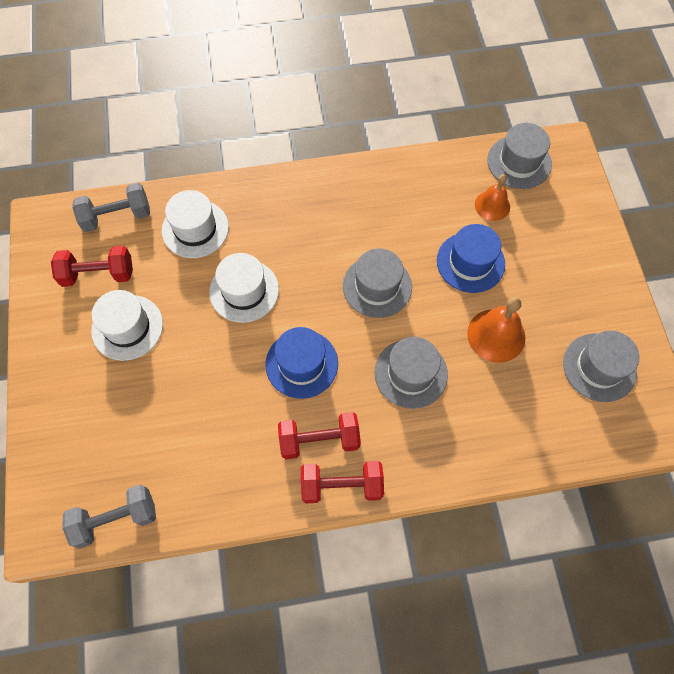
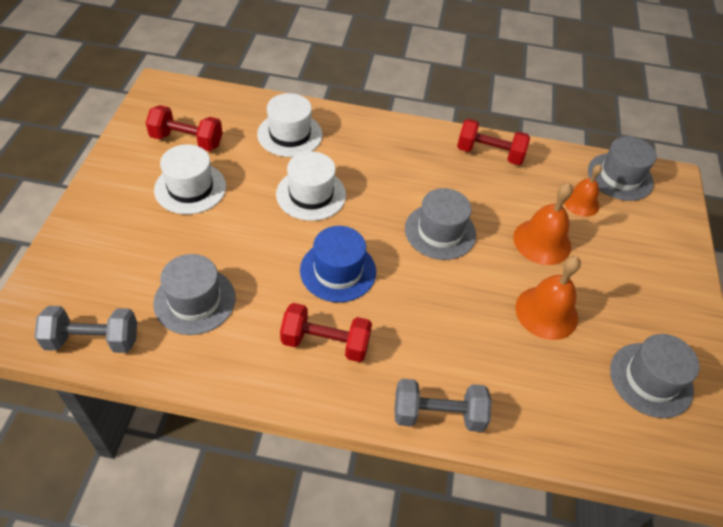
camera: 15 degrees right, 15 degrees down
grey dumbbell [72,183,150,232] -> grey dumbbell moved to [395,379,492,432]
red dumbbell [301,461,384,503] -> red dumbbell moved to [457,119,530,165]
grey hat [374,337,448,409] -> grey hat moved to [153,254,236,335]
blue hat [437,224,505,293] -> orange bell [513,183,573,265]

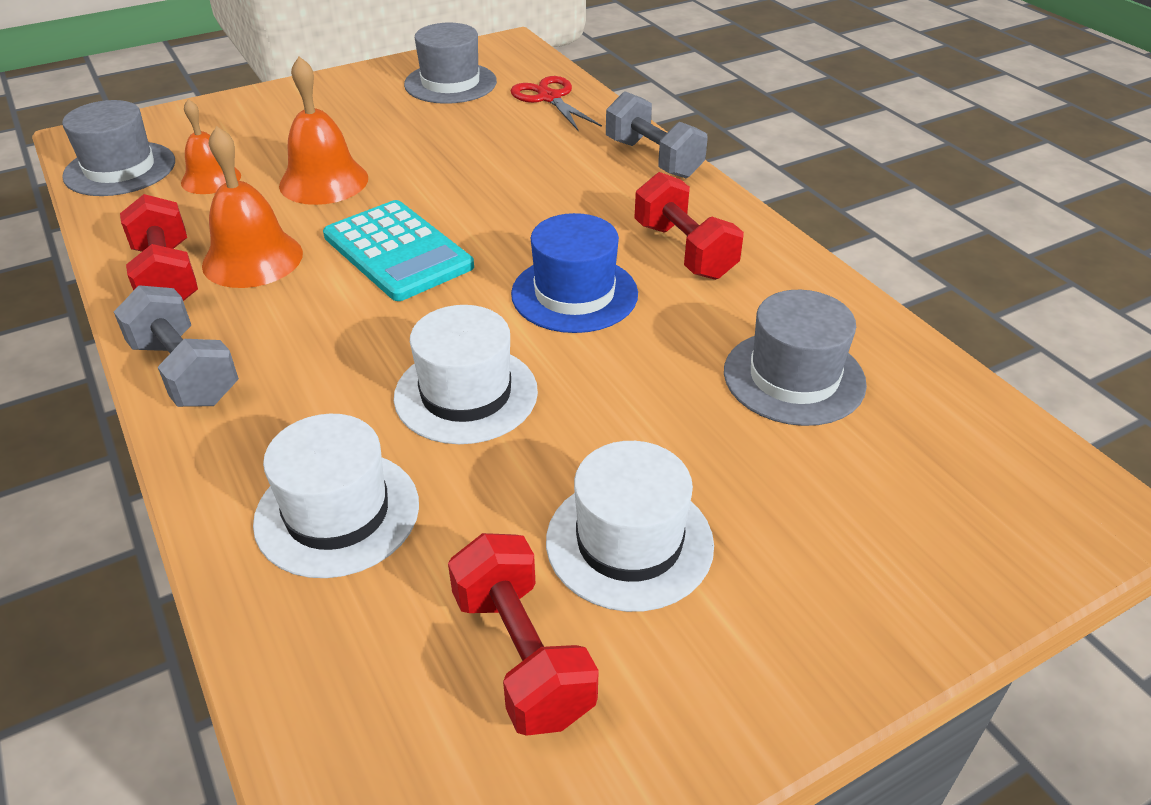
camera: 125 degrees left, 10 degrees down
grey dumbbell [34,306,137,353] -> grey dumbbell moved to [114,285,239,407]
grey hat [405,188,476,260] -> turquoise calculator [323,200,474,301]
orange bell [515,256,581,340] -> orange bell moved to [202,126,303,288]
none -> red scissors [510,76,602,132]

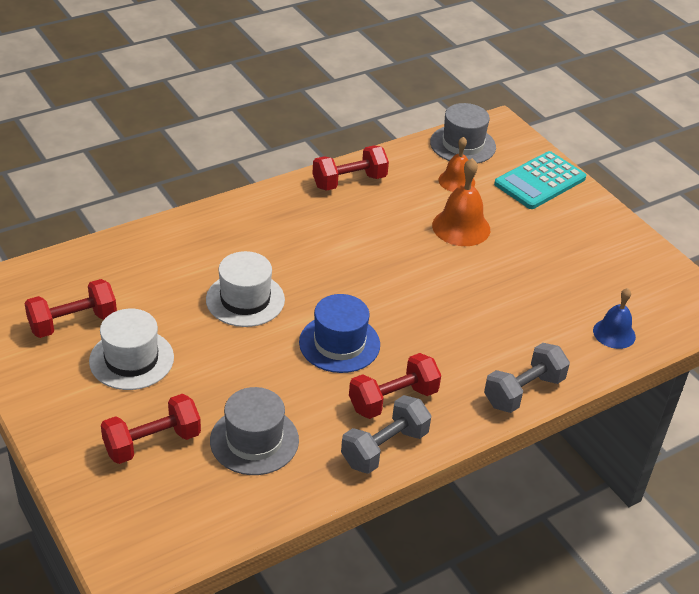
camera: 85 degrees right, 0 degrees up
grey dumbbell [114,285,239,407] -> grey dumbbell moved to [341,395,432,474]
orange bell [202,126,303,288] -> none
white hat [253,414,419,578] -> none
turquoise calculator [323,200,474,301] -> turquoise calculator moved to [494,151,586,209]
grey hat [404,22,497,104] -> none
red scissors [510,76,602,132] -> blue bell [593,288,636,349]
none -> red dumbbell [101,394,201,464]

